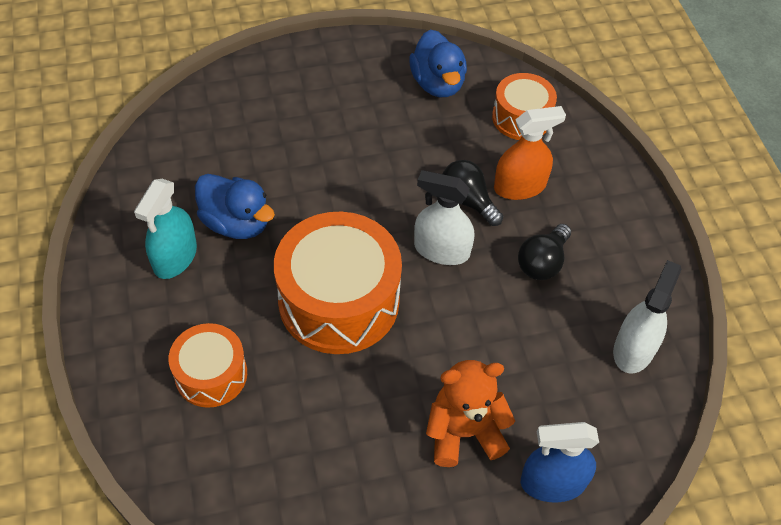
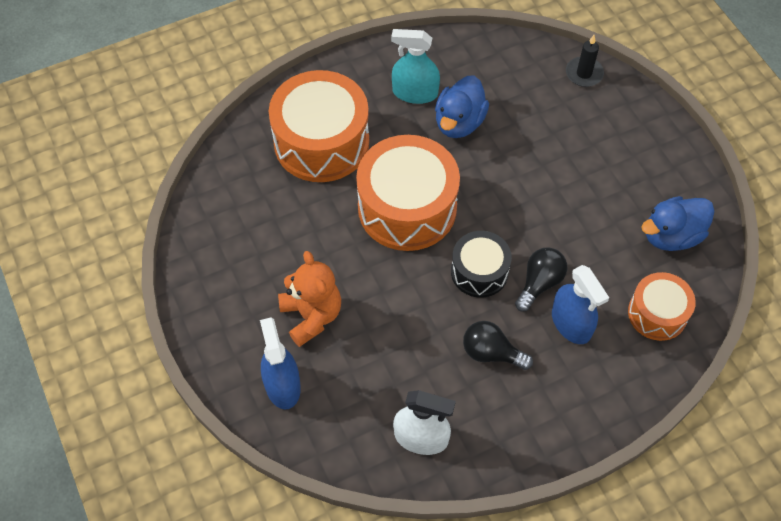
camera: 80 degrees right, 5 degrees up
orange drum [169,323,247,408] -> orange drum [269,70,369,182], size x1.78
white spray bottle [414,170,474,265] -> black drum [451,231,512,298]
orange spray bottle [494,106,566,200] -> blue spray bottle [552,265,609,344]
none -> black candle [566,35,604,87]

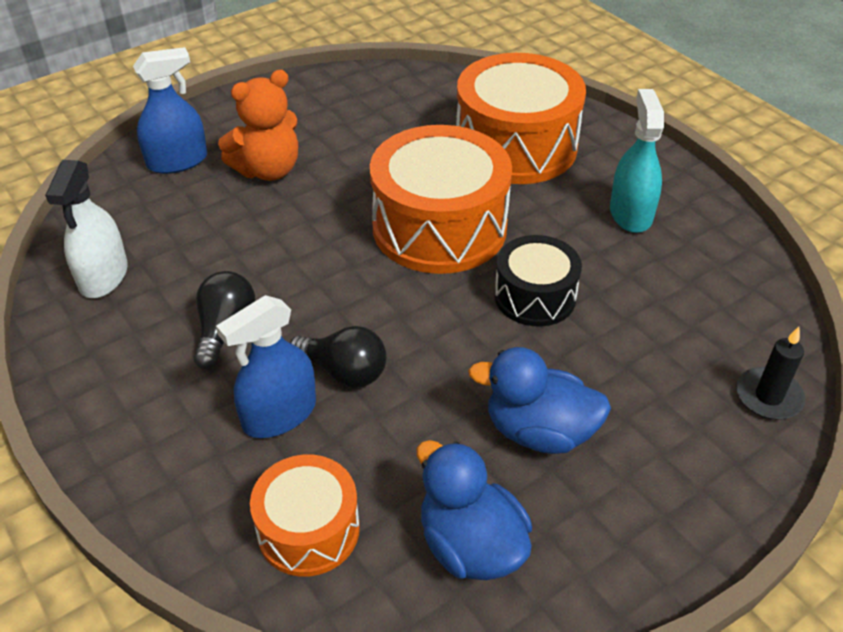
camera: 80 degrees right, 15 degrees down
blue duck [435,76,489,138] -> blue duck moved to [468,347,611,454]
black drum [451,231,512,298] -> black drum moved to [494,235,582,326]

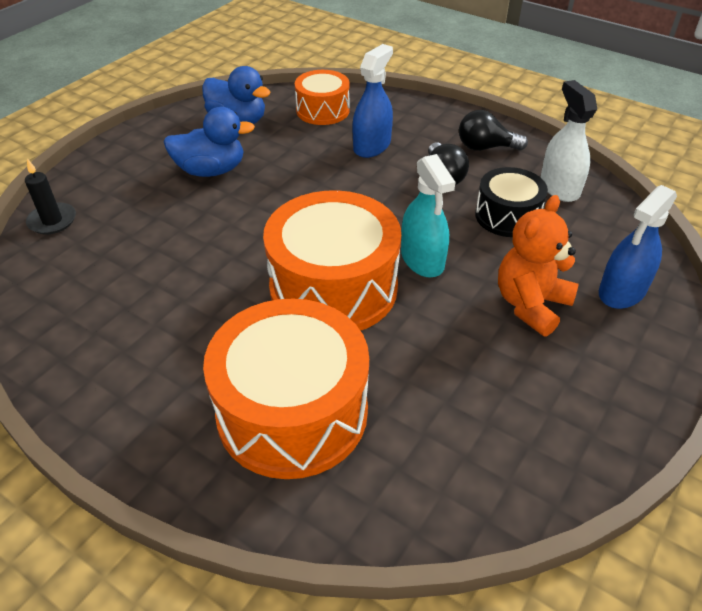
camera: 160 degrees right, 0 degrees up
black light bulb [290,326,387,388] -> black light bulb moved to [459,110,528,151]
black drum [494,235,582,326] -> black drum moved to [475,167,548,237]
turquoise spray bottle [610,89,664,233] -> turquoise spray bottle moved to [401,154,455,277]

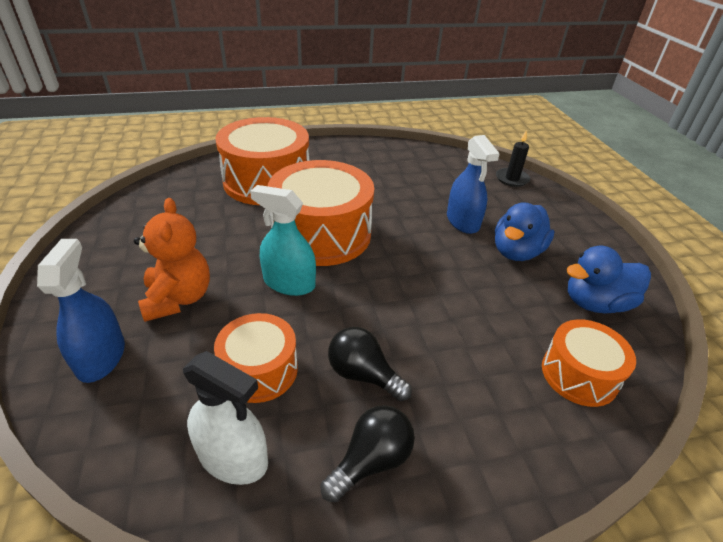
camera: 130 degrees right, 5 degrees down
blue spray bottle [352,44,393,158] -> blue spray bottle moved to [447,135,500,234]
black drum [475,167,548,237] -> orange drum [214,313,298,403]

